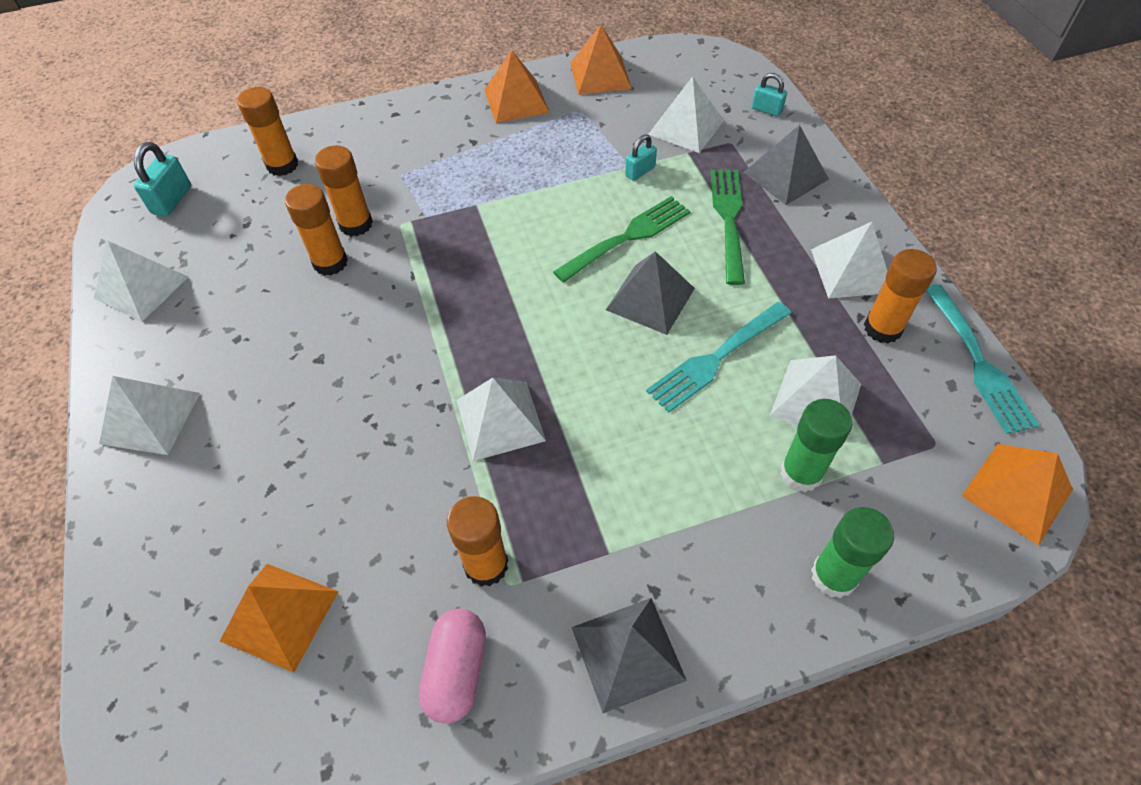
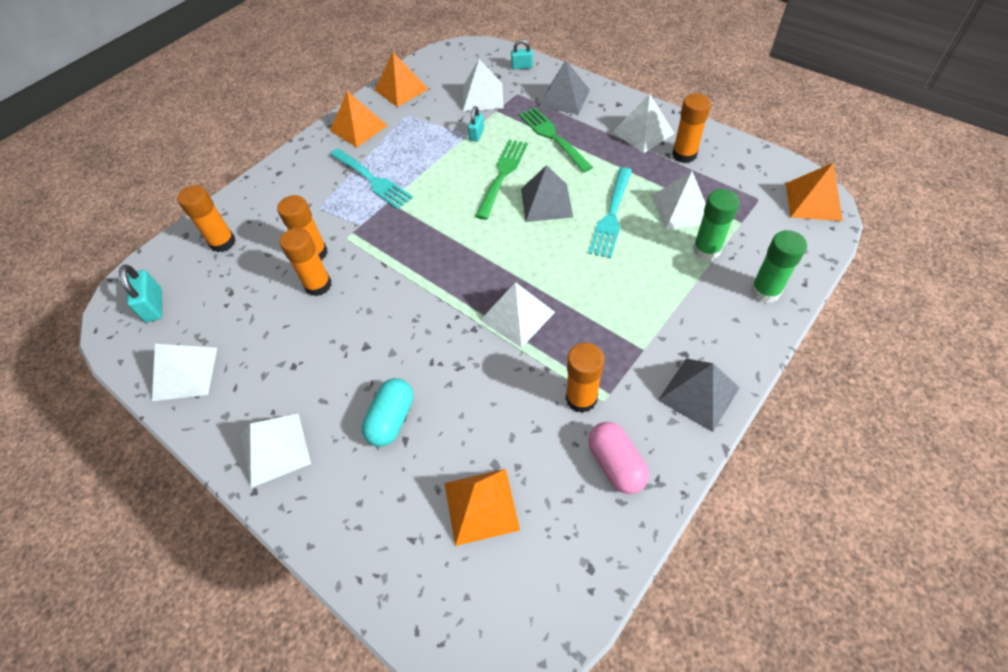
camera: 30 degrees left, 0 degrees up
turquoise fork [926,284,1039,434] -> turquoise fork moved to [330,148,413,209]
none -> turquoise capsule [362,378,413,447]

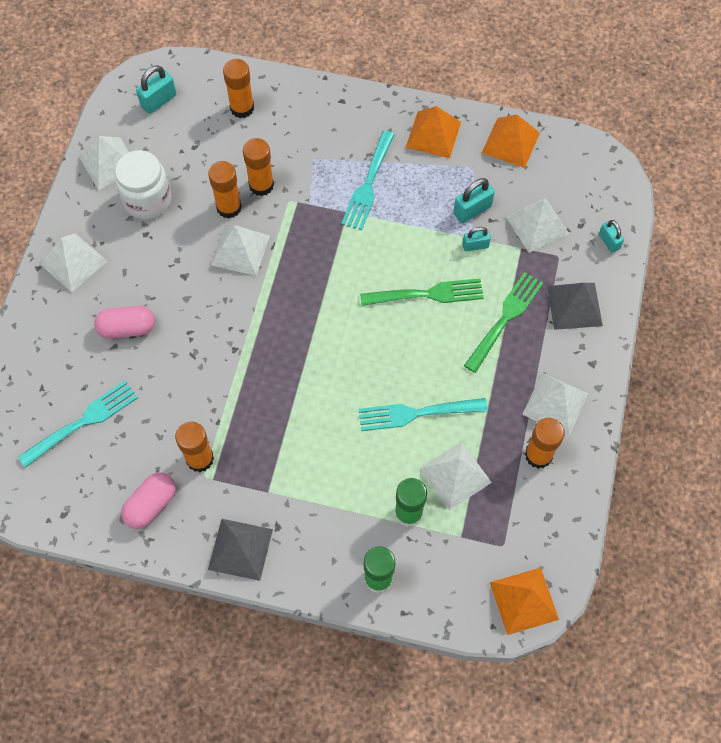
camera: 60 degrees right, 10 degrees up
turquoise capsule [362,378,413,447] -> pink capsule [94,306,155,339]
orange pyramid [444,469,520,546] -> turquoise fork [18,381,138,468]
white pyramid [481,282,555,348] -> white pyramid moved to [211,225,270,276]
grey pyramid [521,165,573,222] -> none
none -> white jar [115,150,172,219]
none -> turquoise padlock [453,178,495,223]

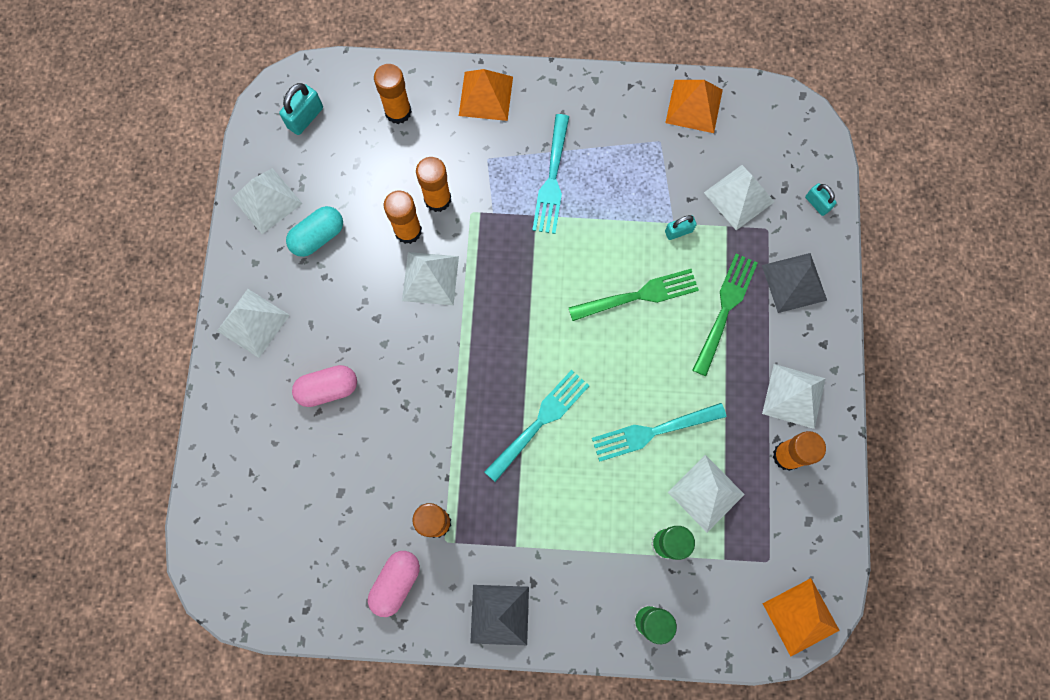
camera: 10 degrees left, 10 degrees up
turquoise fork [18,381,138,468] -> turquoise fork moved to [484,370,589,482]
white jar [115,150,172,219] -> turquoise capsule [286,206,343,257]
orange pyramid [406,106,461,158] -> orange pyramid moved to [459,69,513,121]
turquoise padlock [453,178,495,223] -> none

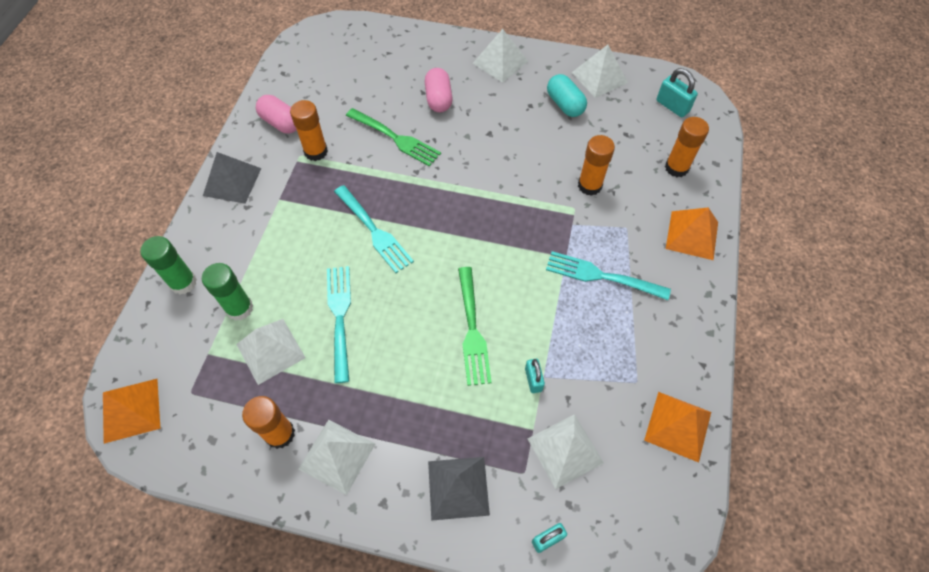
camera: 100 degrees right, 15 degrees down
orange glue stick [384,190,422,244] -> none
white pyramid [402,252,459,305] -> none
green fork [692,254,758,376] -> green fork moved to [346,108,441,167]

